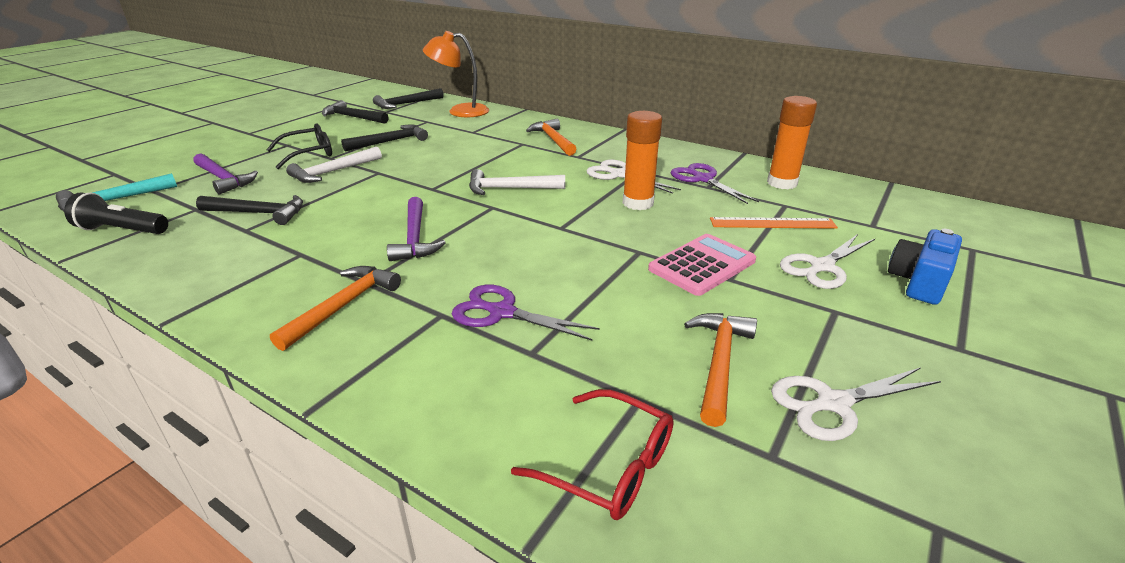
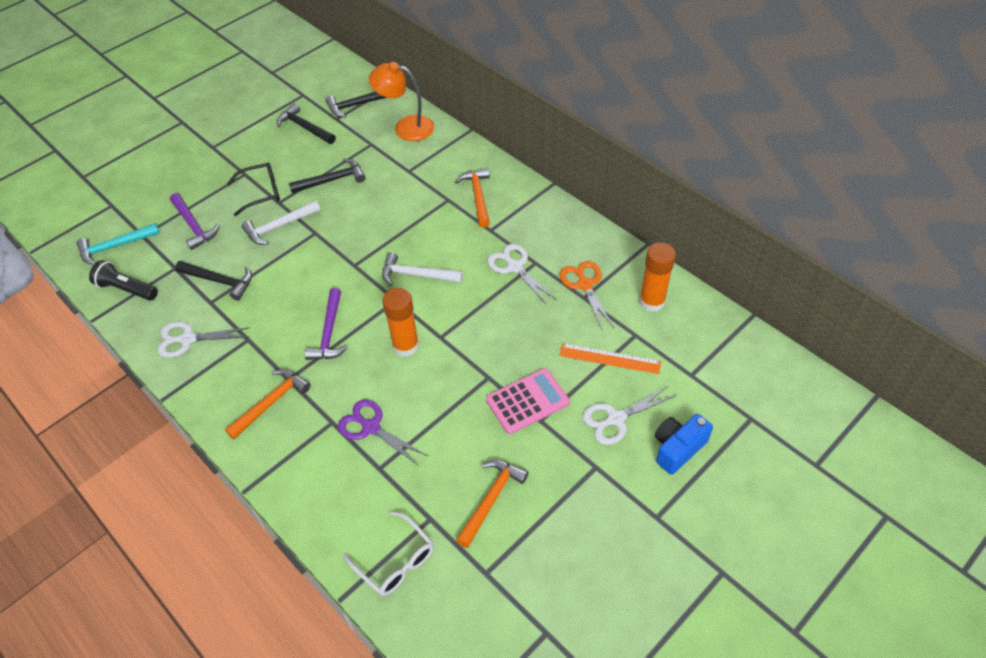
camera: 15 degrees right, 20 degrees up
red glasses [511,389,674,520] -> white glasses [343,511,434,596]
orange glue stick [623,111,662,210] -> orange glue stick moved to [382,288,419,357]
purple scissors [671,163,759,204] -> orange scissors [560,261,614,329]
white scissors [771,367,941,441] -> white scissors moved to [158,322,251,358]

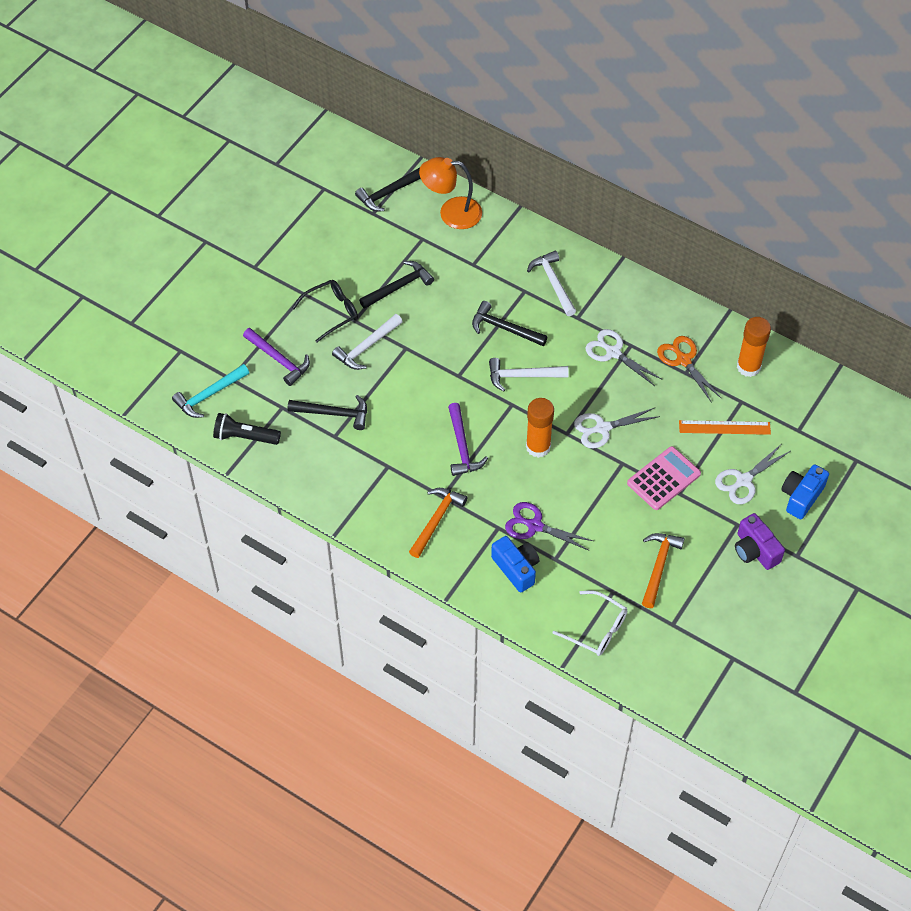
camera: 15 degrees left, 5 degrees up
white scissors [158,322,251,358] -> white scissors moved to [574,408,660,448]
black hammer [277,103,336,144] -> black hammer moved to [472,301,547,346]
orange hammer [455,168,490,228] -> white hammer [527,251,576,316]
none -> blue camera [491,536,539,593]
none -> purple camera [735,513,785,570]

